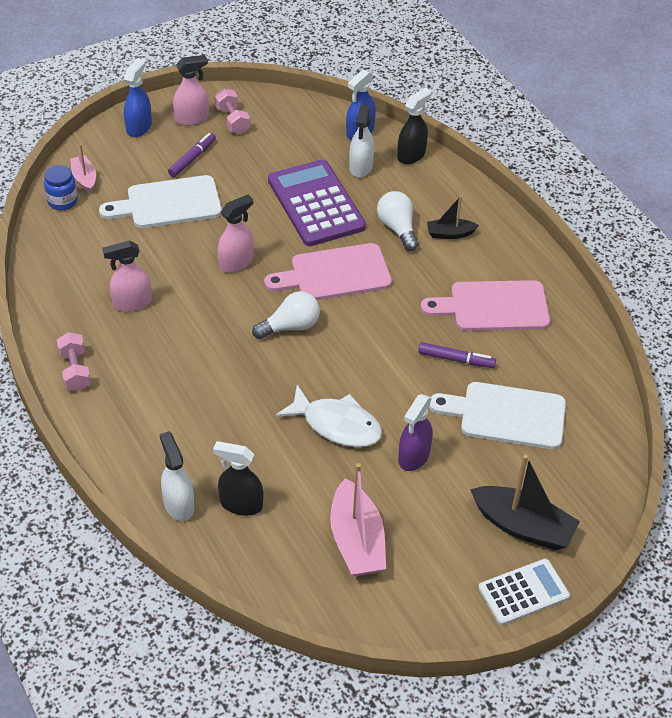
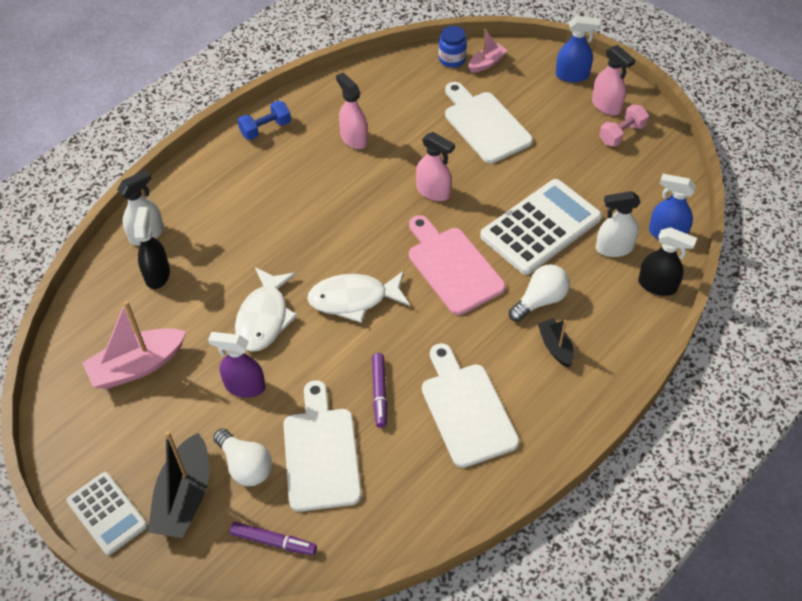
camera: 75 degrees right, 5 degrees up
pink dumbbell [57,332,91,391] -> blue dumbbell [238,101,291,140]
purple marker [168,133,216,177] -> purple marker moved to [230,522,317,556]
white light bulb [252,291,320,339] -> white light bulb moved to [213,428,272,486]
purple calculator [268,159,366,246] -> white calculator [480,179,602,275]
pink cutting board [420,280,550,331] -> white cutting board [422,343,519,468]
none -> white fish [307,271,410,323]

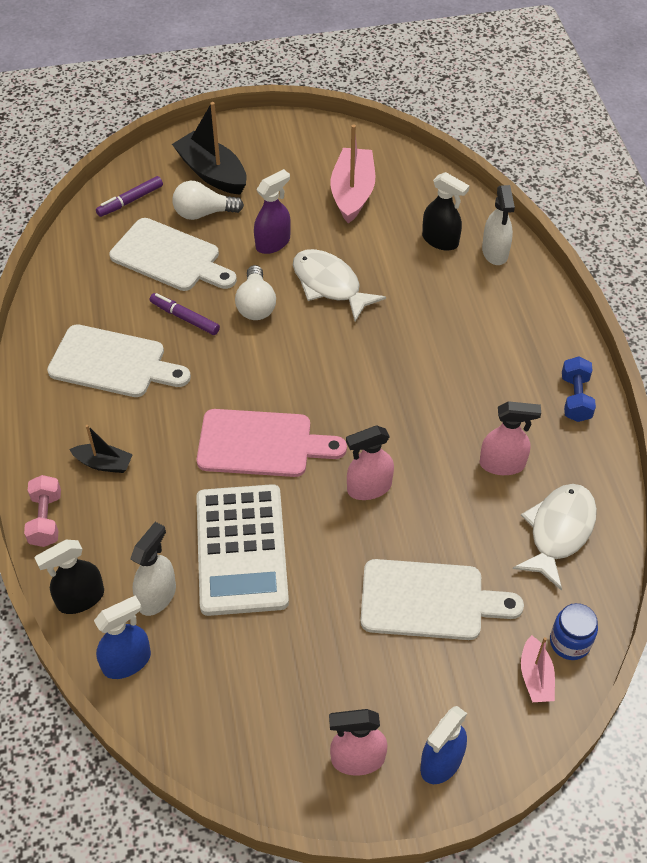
camera: 125 degrees right, 0 degrees up
white calculator [66,472,148,555] -> none
white fish [307,271,410,323] -> white fish moved to [513,484,597,591]
white light bulb [509,264,570,322] -> white light bulb moved to [235,265,276,320]
pink dumbbell [599,104,649,147] -> pink dumbbell moved to [24,475,61,547]

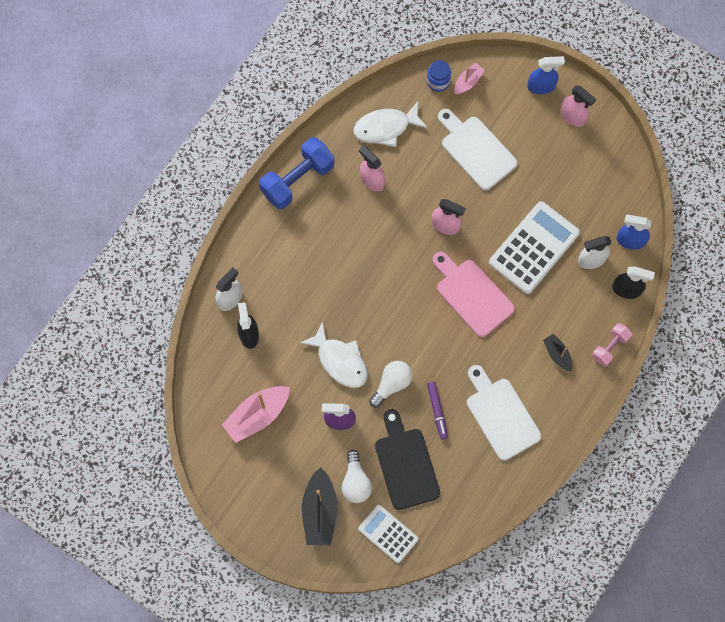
camera: 135 degrees left, 20 degrees up
purple marker [96,176,163,217] -> white calculator [358,505,419,563]
white cutting board [109,218,237,291] -> black cutting board [375,409,440,510]
white light bulb [173,181,244,220] -> white light bulb turned 45 degrees clockwise [342,450,372,503]
white fish [293,249,386,322] -> white fish turned 45 degrees counterclockwise [300,321,368,388]
blue dumbbell [562,357,596,422] -> blue dumbbell [259,137,334,209], size x1.81

